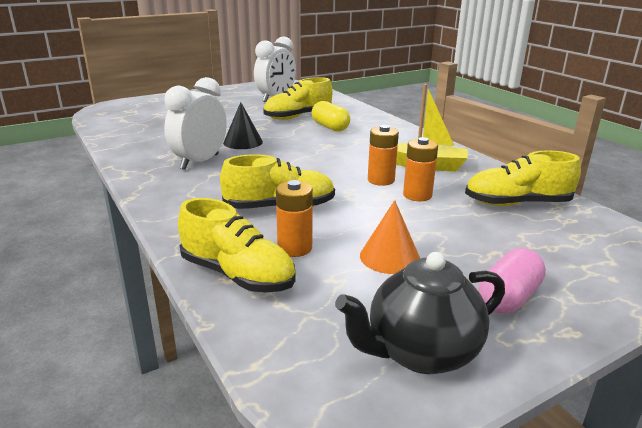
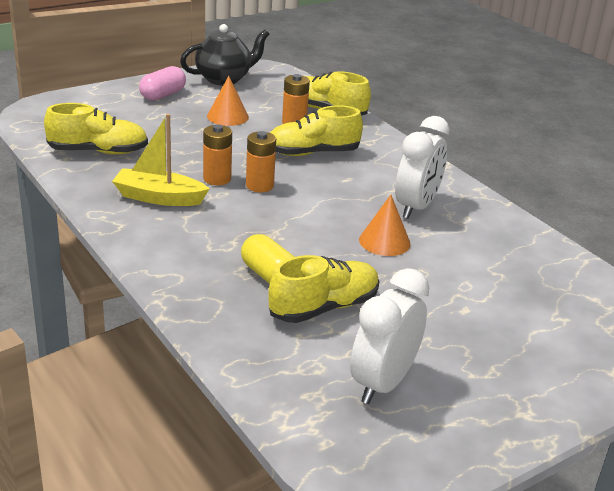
camera: 175 degrees right, 5 degrees up
black cone [223,102,263,149] -> orange cone [359,195,411,256]
orange battery [403,137,438,201] -> orange battery moved to [246,131,276,192]

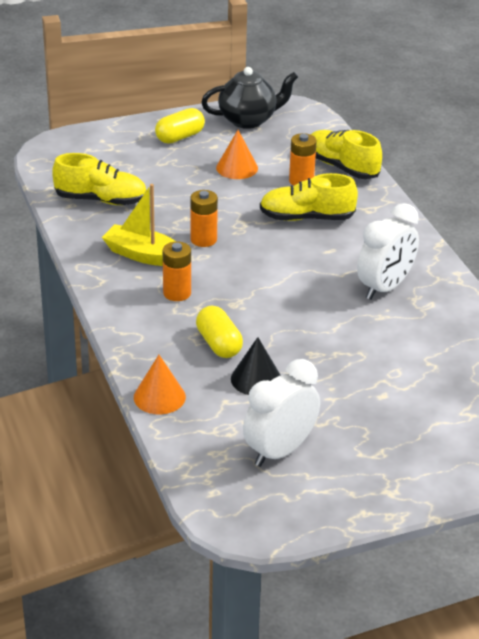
camera: 15 degrees right, 5 degrees up
pink capsule [139,66,186,101] -> yellow capsule [155,108,205,143]
orange battery [246,131,276,192] -> orange battery moved to [163,242,191,301]
yellow shoe [268,255,380,323] -> black cone [231,337,281,395]
orange cone [359,195,411,256] -> orange cone moved to [134,355,186,414]

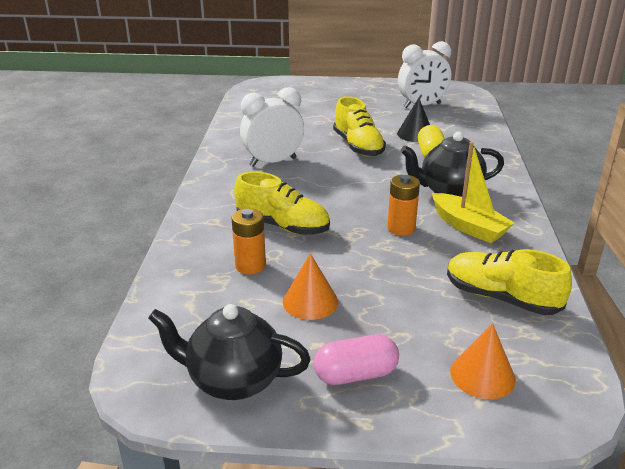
camera: 155 degrees left, 5 degrees down
orange cone [134,355,186,414] -> orange cone moved to [450,323,516,399]
yellow capsule [155,108,205,143] -> pink capsule [314,334,399,385]
orange battery [163,242,191,301] -> black teapot [400,131,504,197]
yellow shoe [311,130,382,179] -> yellow shoe moved to [333,96,386,157]

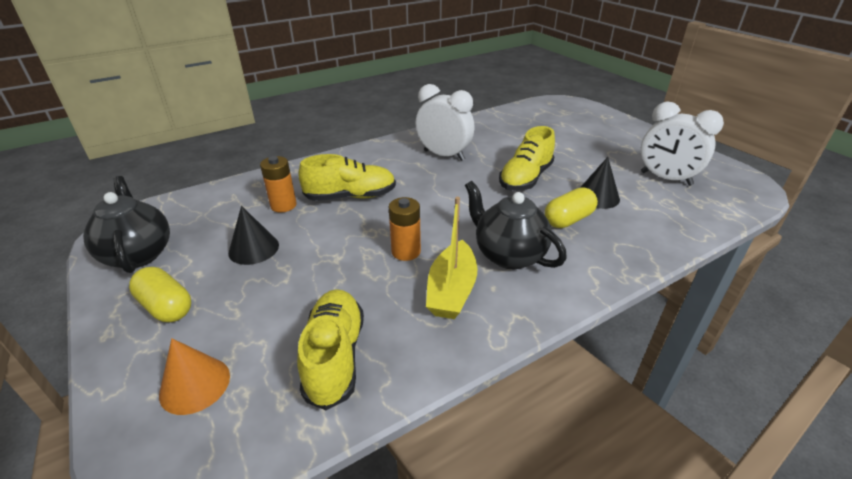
camera: 55 degrees right, 5 degrees up
yellow shoe [234,171,330,235] -> yellow shoe turned 90 degrees counterclockwise [298,154,396,201]
orange cone [283,253,338,320] -> black cone [228,206,279,265]
pink capsule [314,334,399,385] -> yellow capsule [129,267,191,322]

